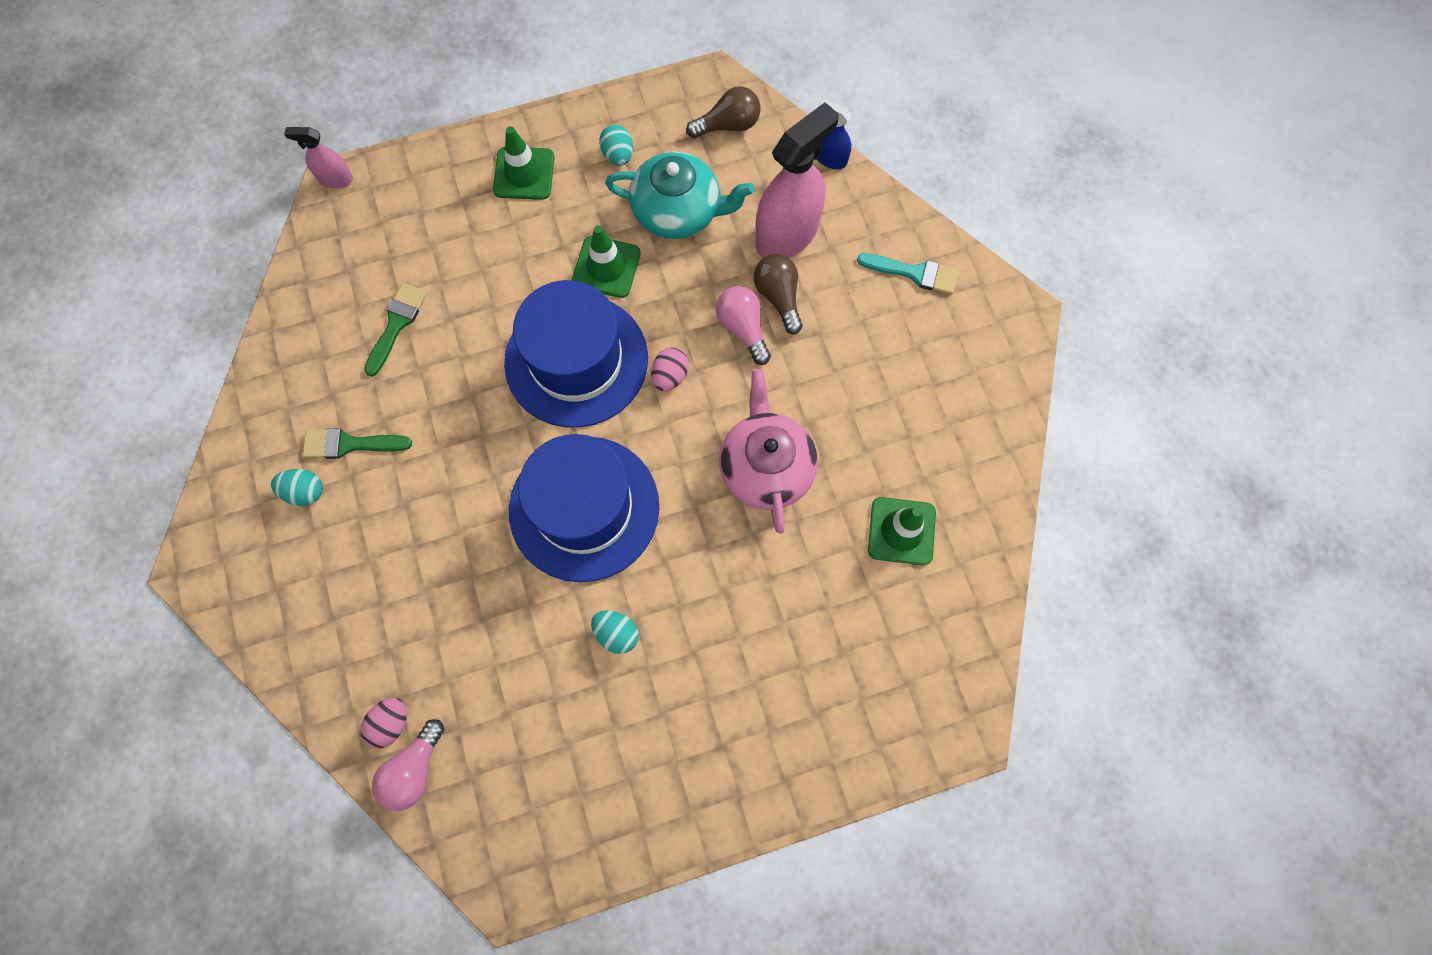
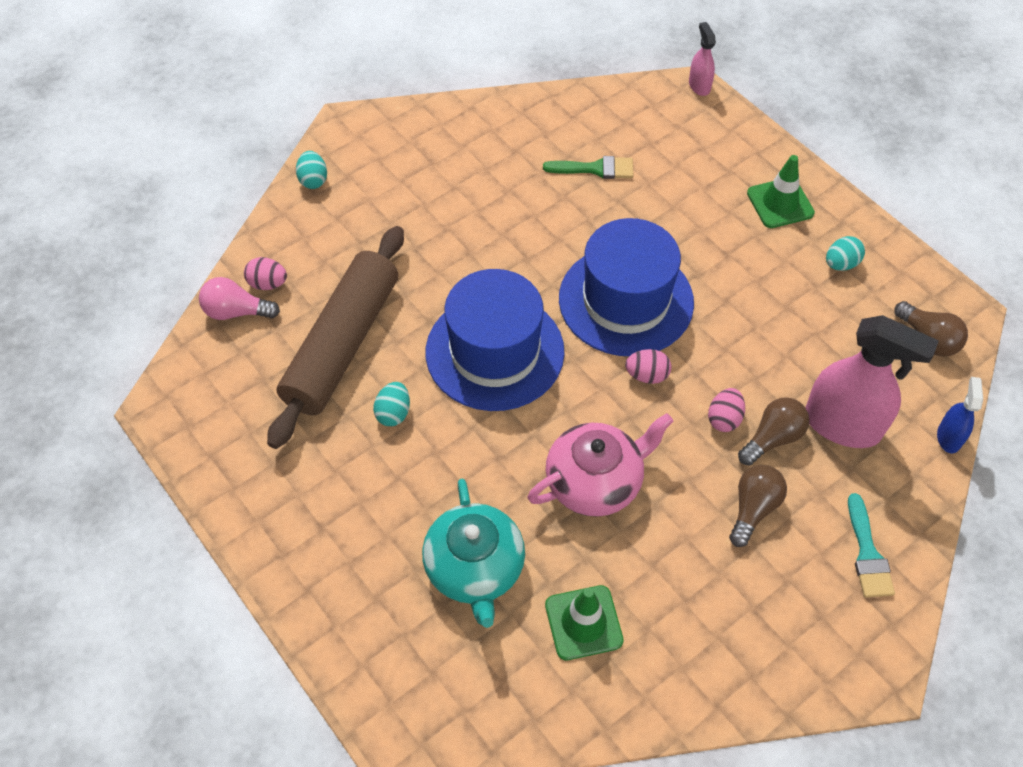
camera: 70 degrees right, 15 degrees down
turquoise egg [271,469,323,506] -> turquoise egg moved to [296,151,327,189]
green brush [303,428,412,459] -> none
green traffic cone [572,225,641,298] -> none
turquoise teapot [605,152,755,239] -> turquoise teapot moved to [422,479,525,628]
pink light bulb [716,286,771,365] -> pink egg [708,388,745,432]
none -> brown rolling pin [267,226,404,449]
none -> brown light bulb [729,465,787,547]

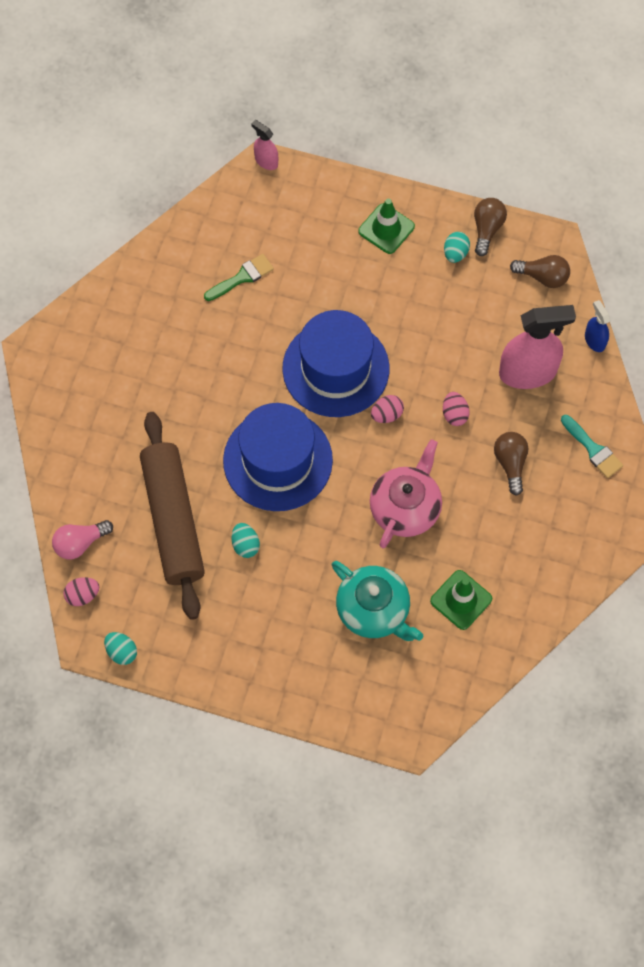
camera: 35 degrees left, 10 degrees up
pink egg [244,257,287,290] -> pink egg moved to [63,577,99,606]
turquoise egg [296,151,327,189] -> turquoise egg moved to [104,632,137,665]
brown light bulb [738,397,810,465] -> brown light bulb moved to [474,198,507,256]

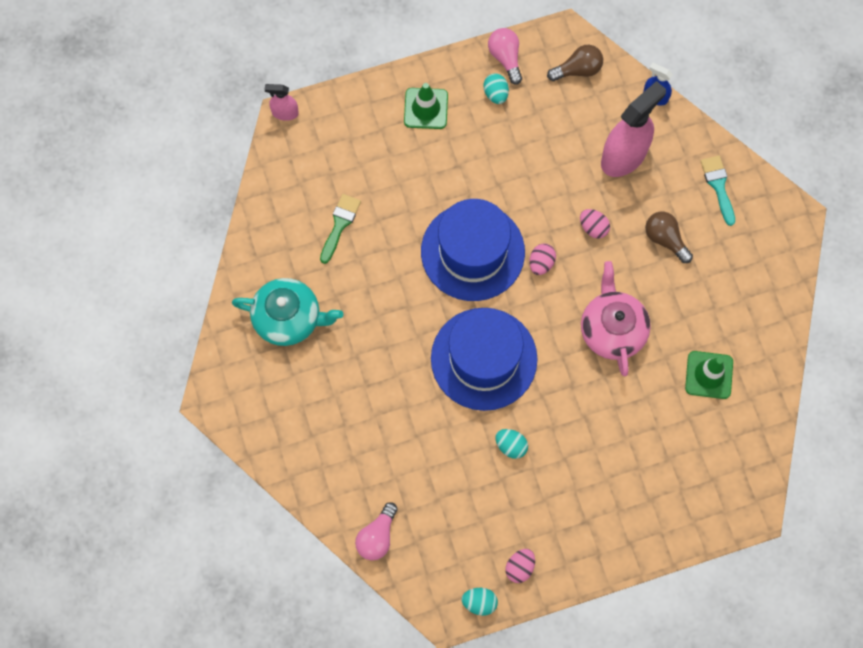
camera: 35 degrees left, 5 degrees up
pink egg [63,577,99,606] -> pink egg moved to [505,549,535,583]
brown rolling pin [140,412,205,620] -> none
turquoise teapot [332,561,423,641] -> turquoise teapot moved to [232,278,343,346]
brown light bulb [474,198,507,256] -> pink light bulb [488,28,522,84]
turquoise brush [561,415,623,478] -> turquoise brush turned 120 degrees counterclockwise [701,156,735,226]

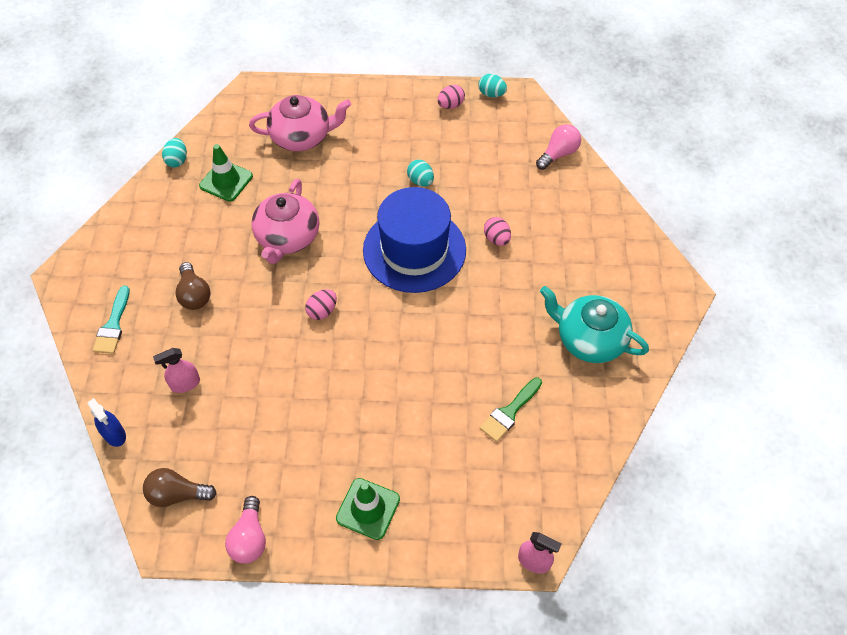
camera: 160 degrees left, 15 degrees down
blue hat [421,199,525,301] -> none
turquoise egg [483,73,509,104] -> turquoise egg moved to [162,138,187,168]
pink egg [580,209,610,239] -> pink egg moved to [484,217,511,246]
pink spray bottle [601,81,666,177] -> pink spray bottle [153,348,200,393], size x0.49
none -> pink teapot [249,95,351,151]

